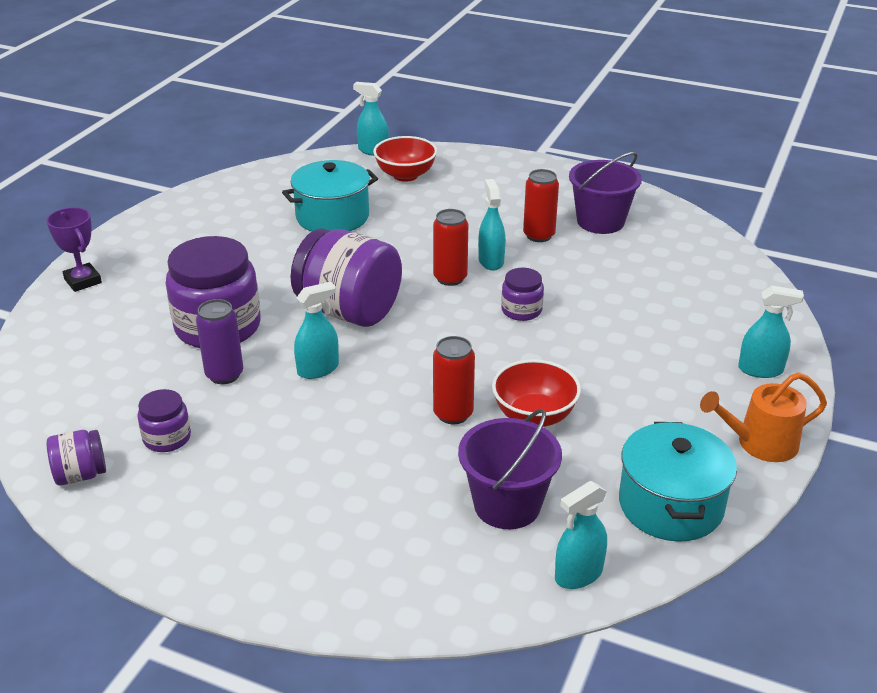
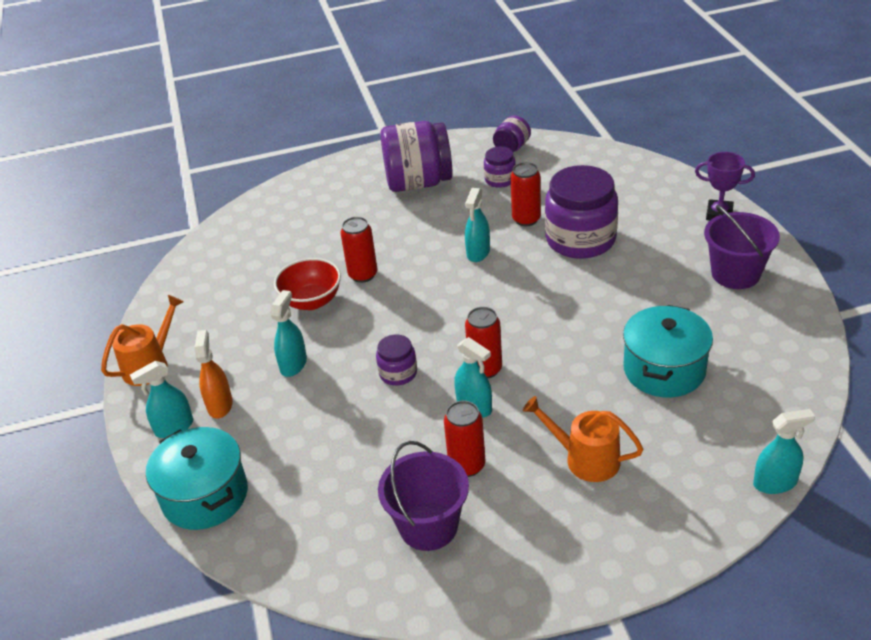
camera: 145 degrees right, 5 degrees up
purple can [196,299,243,384] -> red can [510,162,541,226]
purple jar [290,228,402,327] -> purple jar moved to [380,121,452,192]
red bowl [373,136,437,182] -> none
purple bucket [458,409,562,529] -> purple bucket moved to [704,205,780,289]
turquoise spray bottle [555,481,607,589] -> turquoise spray bottle moved to [271,290,307,377]
turquoise pot [619,422,737,542] -> turquoise pot moved to [146,427,248,530]
none -> orange spray bottle [195,330,233,418]
none -> orange watering can [523,396,643,482]

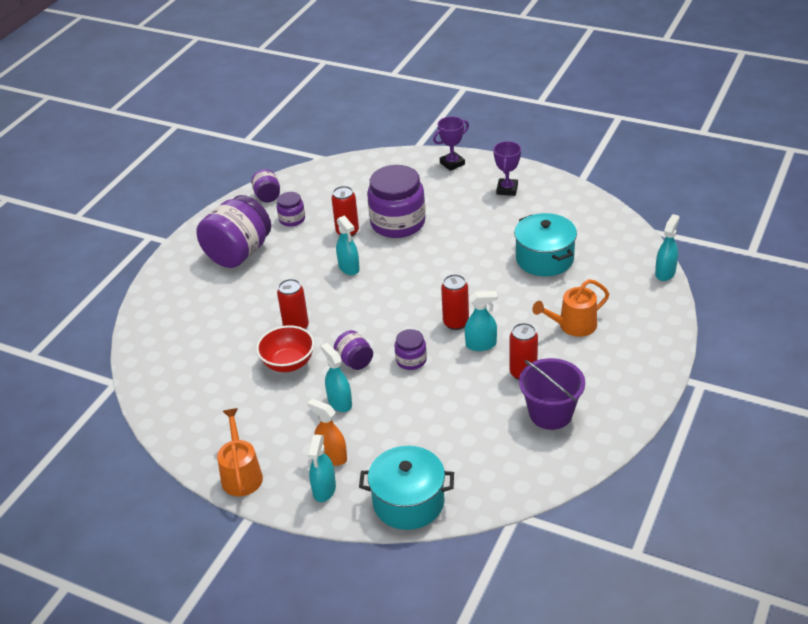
camera: 50 degrees left, 0 degrees up
purple bucket [704,205,780,289] -> purple trophy [493,141,521,196]
none -> purple jar [334,330,373,370]

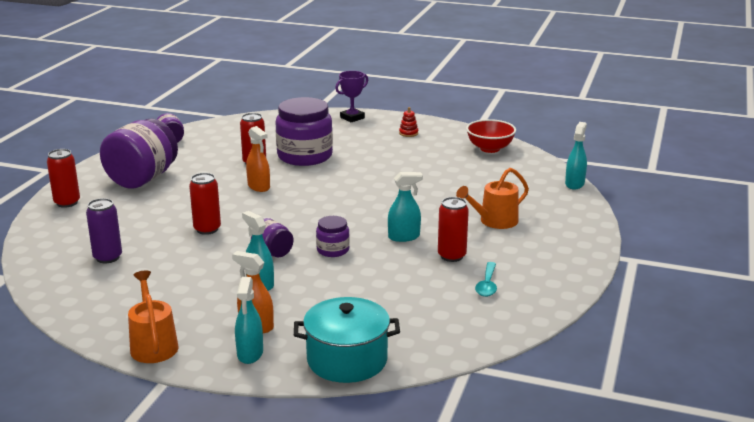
camera: 10 degrees left, 15 degrees down
red bowl [256,325,314,372] -> red bowl moved to [466,119,516,153]
purple jar [277,192,305,227] -> none
turquoise spray bottle [336,215,360,275] -> orange spray bottle [246,126,270,192]
red can [441,274,469,330] -> red can moved to [47,149,80,208]
purple trophy [493,141,521,196] -> red stacking toy [399,107,418,137]
turquoise pot [514,213,577,276] -> none
purple bucket [519,358,585,430] -> turquoise spoon [475,262,497,297]
none -> purple can [86,198,122,263]

